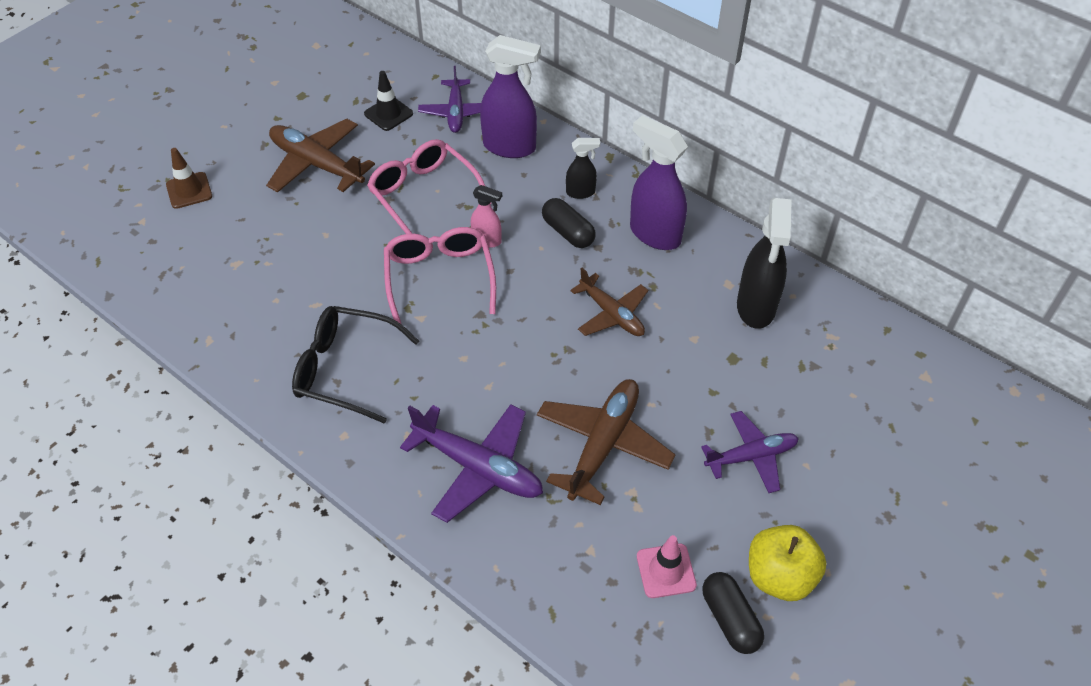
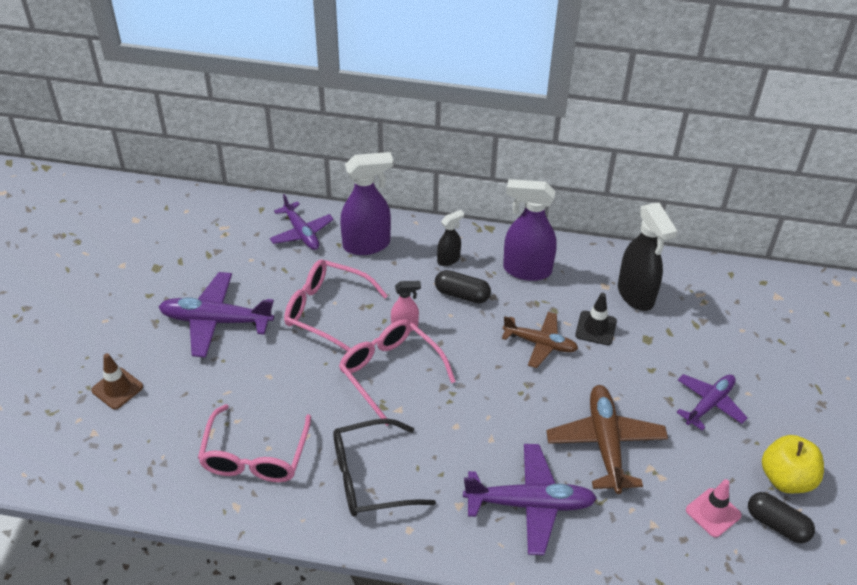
camera: 30 degrees left, 5 degrees down
brown plane [266,119,375,192] -> purple plane [159,272,274,358]
black traffic cone [364,71,413,131] -> black traffic cone moved to [575,293,617,345]
none -> pink glasses [198,404,311,482]

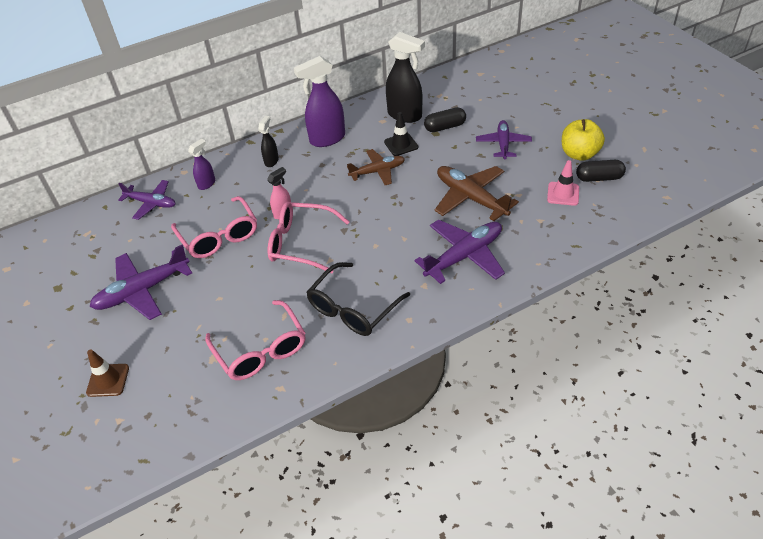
camera: 35 degrees left, 0 degrees up
pink glasses [284,259,388,352] -> pink glasses turned 105 degrees counterclockwise [171,196,257,258]
purple spray bottle [340,152,393,255] -> purple spray bottle [188,138,215,190], size x0.52
black capsule [435,270,491,303] -> black capsule moved to [424,107,466,132]

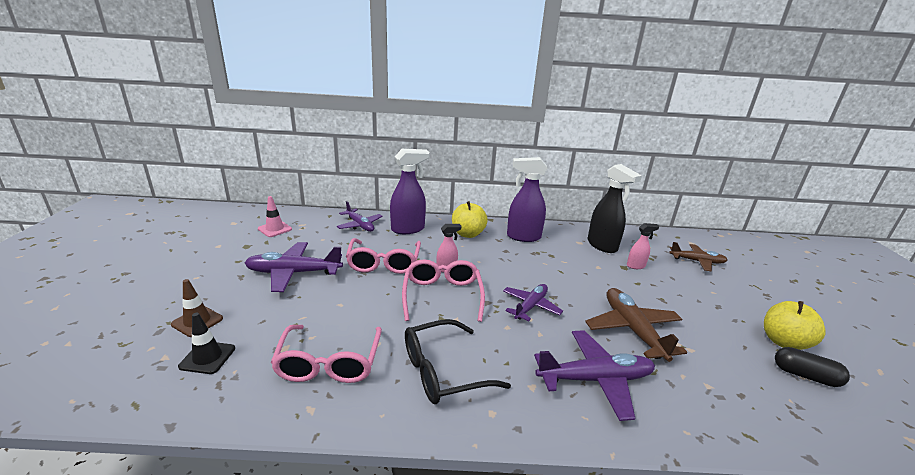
camera: 25 degrees right, 20 degrees down
purple spray bottle [188,138,215,190] -> purple spray bottle [390,149,430,234], size x1.91
black spray bottle [258,116,279,167] -> yellow apple [452,201,488,238]
pink glasses [268,202,350,273] -> pink glasses turned 45 degrees clockwise [402,259,485,322]
brown plane [347,149,405,185] -> brown plane moved to [669,242,728,271]
black traffic cone [384,112,418,156] -> black traffic cone moved to [178,313,235,374]
black capsule [424,107,466,132] -> pink spray bottle [627,223,659,269]
purple plane [476,120,532,159] -> purple plane moved to [503,284,563,321]
pink traffic cone [547,160,579,206] -> pink traffic cone moved to [258,196,292,237]

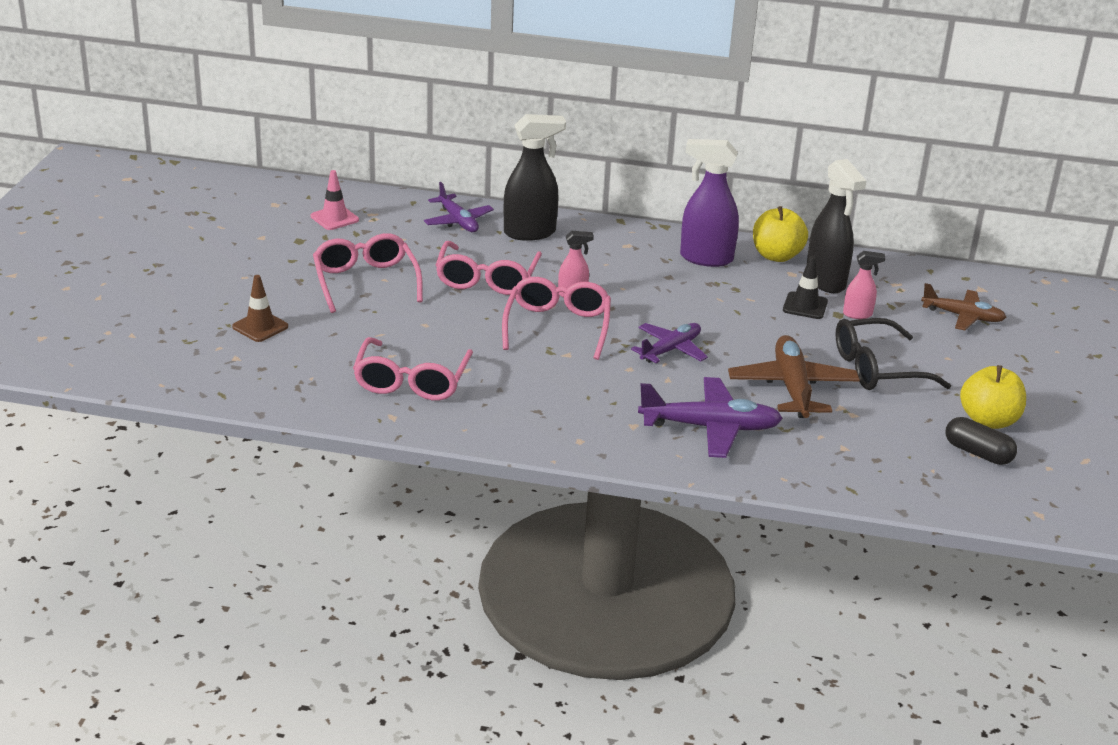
camera: 10 degrees right, 5 degrees up
black traffic cone [178,313,235,374] -> black traffic cone moved to [783,256,828,319]
purple plane [245,242,343,292] -> pink glasses [313,233,423,313]
purple spray bottle [390,149,430,234] -> black spray bottle [504,114,566,241]
black glasses [405,319,511,404] -> black glasses moved to [835,318,951,390]
yellow apple [452,201,488,238] -> yellow apple moved to [753,206,808,262]

